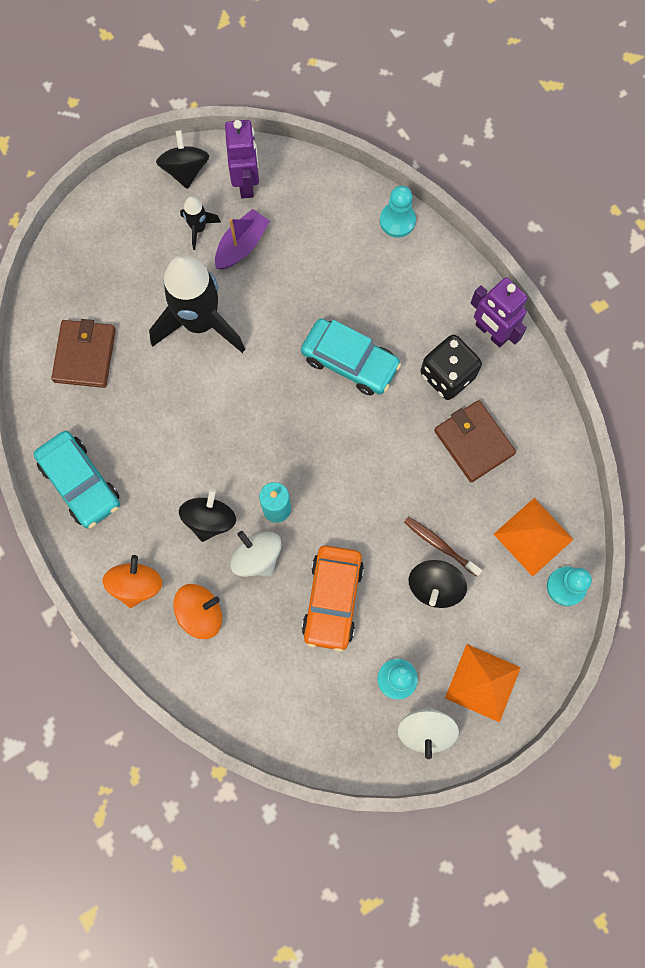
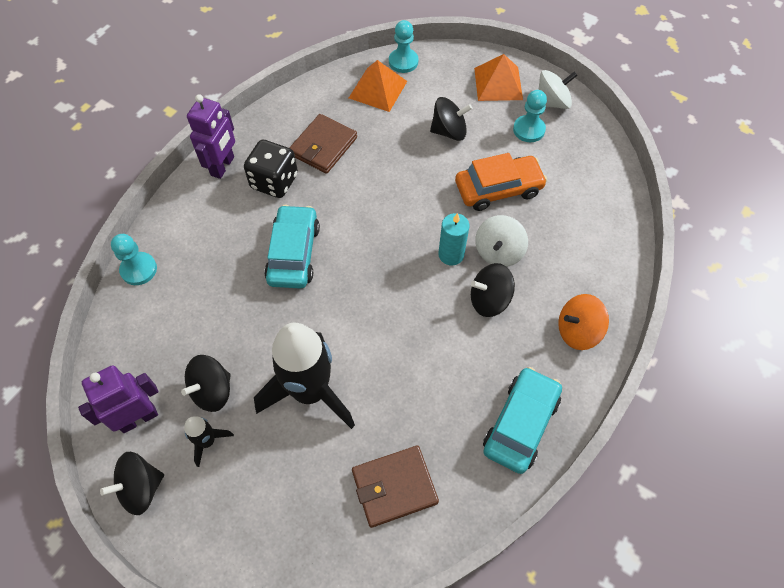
camera: 115 degrees left, 15 degrees down
orange spinning top [173,584,222,639] -> none
purple boat [215,209,270,270] -> black spinning top [181,355,231,412]
brown toothbrush [404,517,482,577] -> none

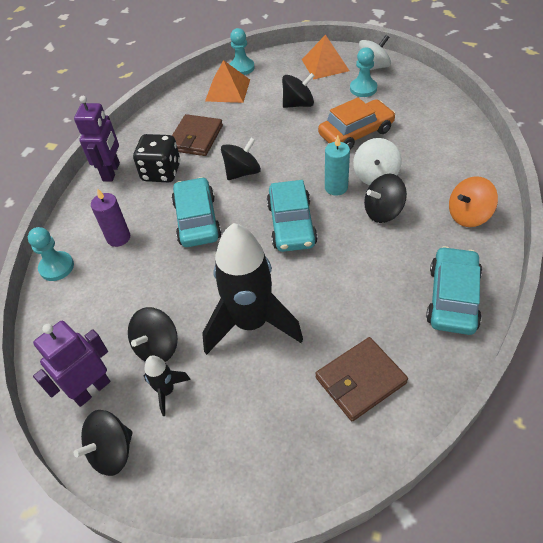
camera: 10 degrees left, 10 degrees down
none -> purple candle [91,188,130,247]
none -> black spinning top [221,137,261,180]
none -> turquoise car [267,180,318,252]

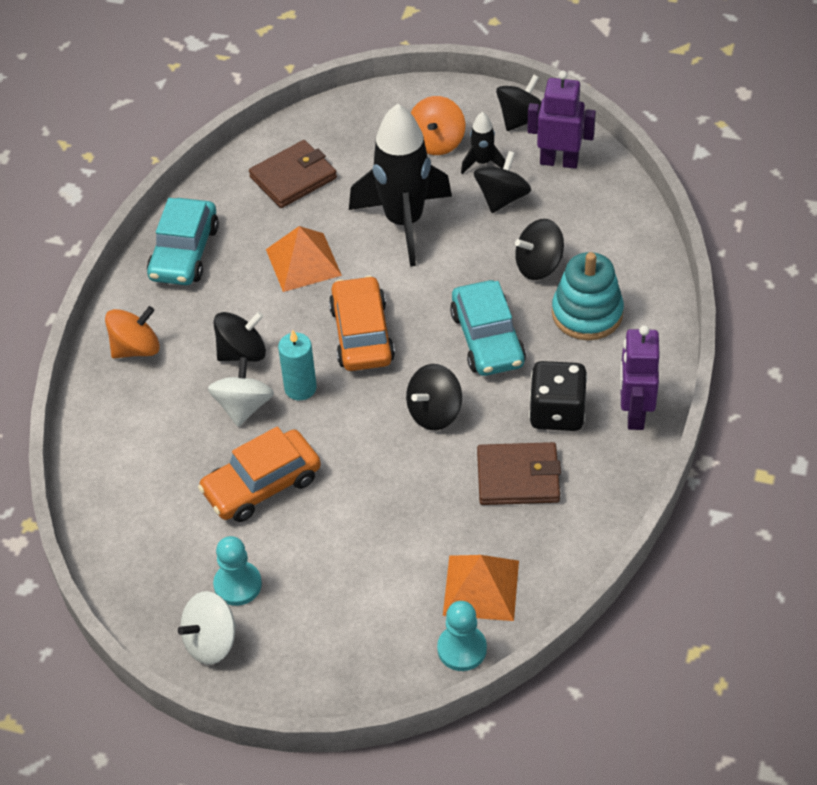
camera: 175 degrees right, 0 degrees up
turquoise pawn [28,227,74,281] -> none
purple robot [33,321,110,407] -> purple robot turned 120 degrees counterclockwise [527,71,596,169]
purple candle [91,188,130,247] -> turquoise stacking toy [552,252,624,340]
brown wallet [172,114,223,156] -> brown wallet turned 75 degrees clockwise [477,442,561,505]
turquoise car [267,180,318,252] -> orange car [329,276,395,371]
black spinning top [282,73,314,108] -> black spinning top moved to [515,219,564,280]
orange pyramid [302,35,350,79] -> orange pyramid moved to [266,226,342,292]
none -> orange spinning top [411,96,465,155]

